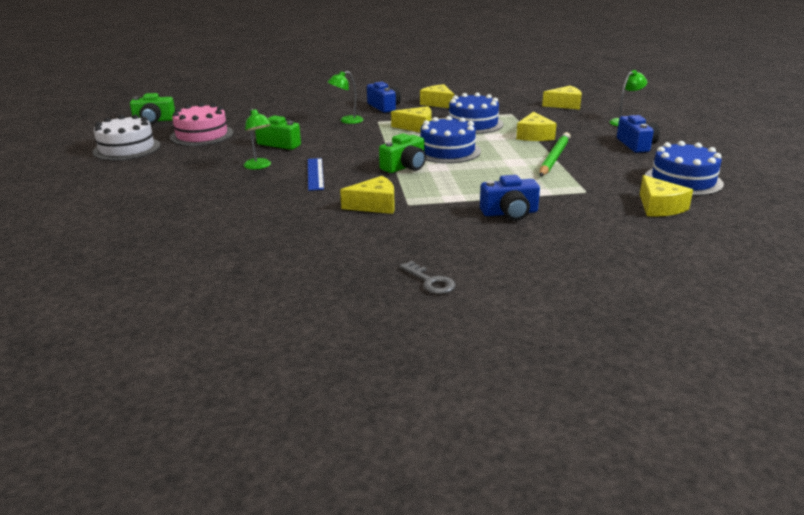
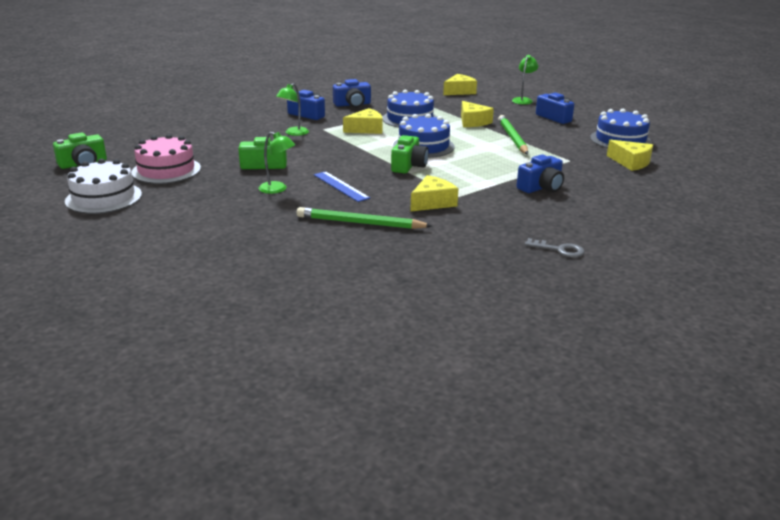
camera: 30 degrees left, 0 degrees up
yellow cheese [420,84,455,108] -> blue camera [333,79,371,108]
none -> green pencil [297,207,432,229]

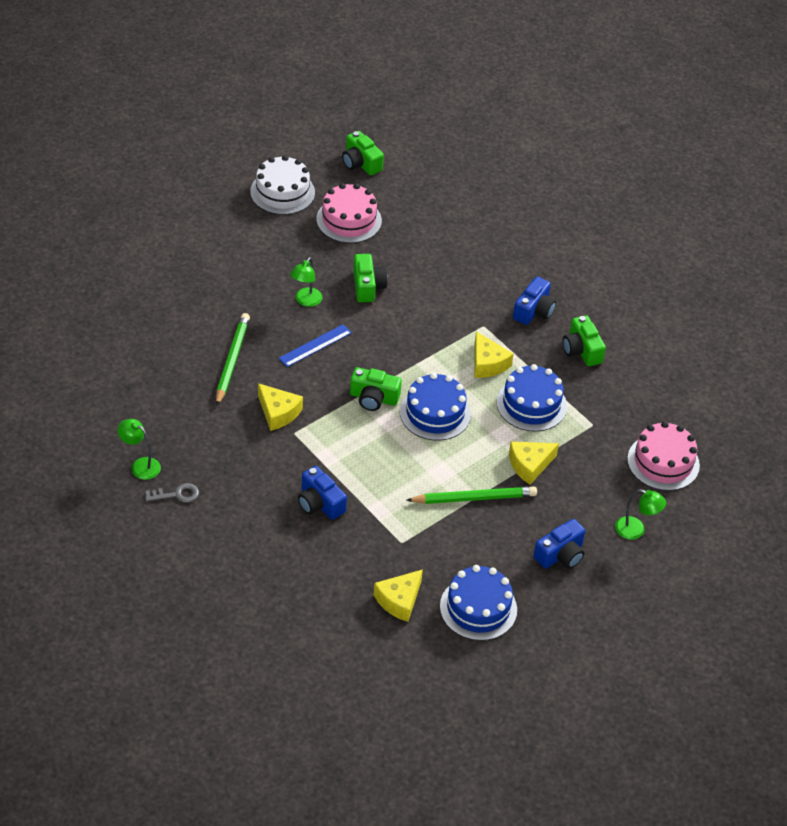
camera: 85 degrees right, 20 degrees up
green lamp [276,83,309,136] -> green lamp moved to [117,419,161,480]
blue camera [333,79,371,108] -> green camera [563,315,606,366]
yellow cheese [443,74,477,95] -> pink cake [627,421,700,491]
grey key [525,238,585,258] -> grey key turned 120 degrees counterclockwise [145,483,199,503]

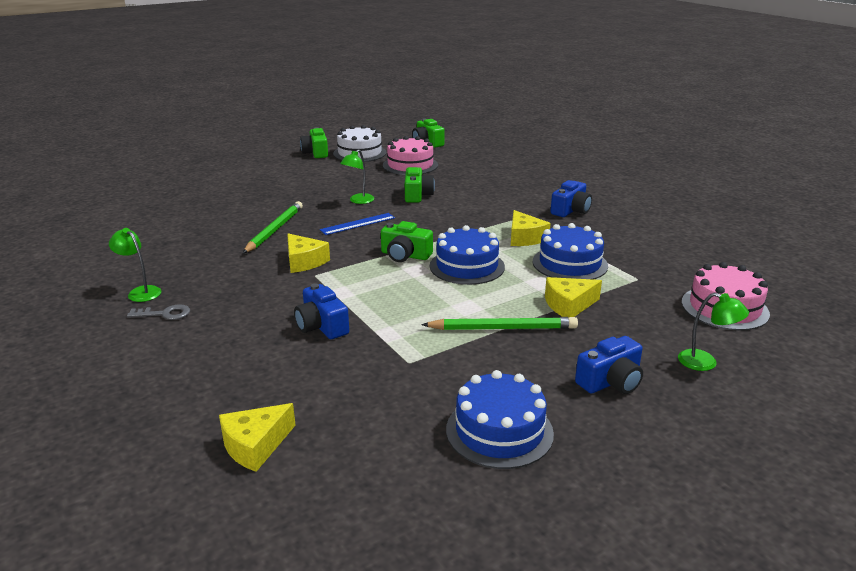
camera: 10 degrees right, 20 degrees down
yellow cheese [374,570,423,622] -> yellow cheese moved to [219,403,296,472]
green camera [563,315,606,366] -> green camera moved to [300,127,328,158]

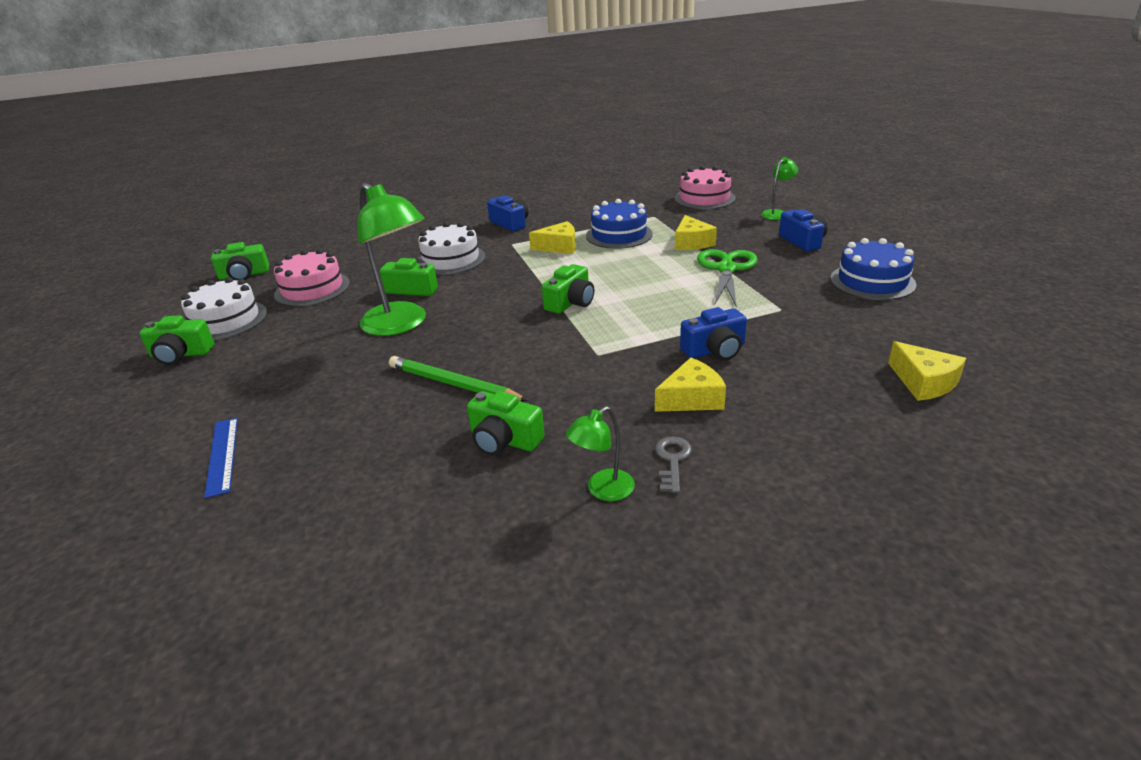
camera: 75 degrees left, 5 degrees up
yellow cheese [287,233,330,273] -> yellow cheese moved to [655,358,726,412]
blue ruler [320,213,395,235] -> blue ruler moved to [204,418,238,498]
green lamp [340,149,374,204] -> green lamp [358,183,426,336], size x2.05
green pencil [421,317,578,330] -> green scissors [697,249,758,307]
blue cake [430,225,505,285] -> none
none -> white cake [418,222,485,275]
none -> green camera [467,391,545,456]

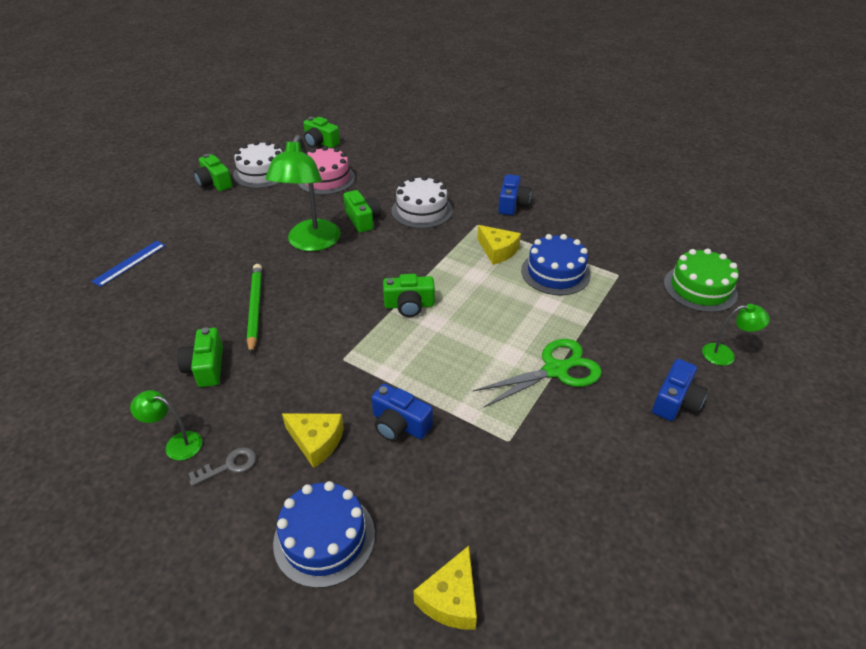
camera: 50 degrees right, 10 degrees up
pink cake [674,166,736,209] -> green cake [664,248,739,313]
yellow cheese [675,215,717,250] -> none
blue cake [830,238,916,300] -> blue cake moved to [273,481,375,588]

